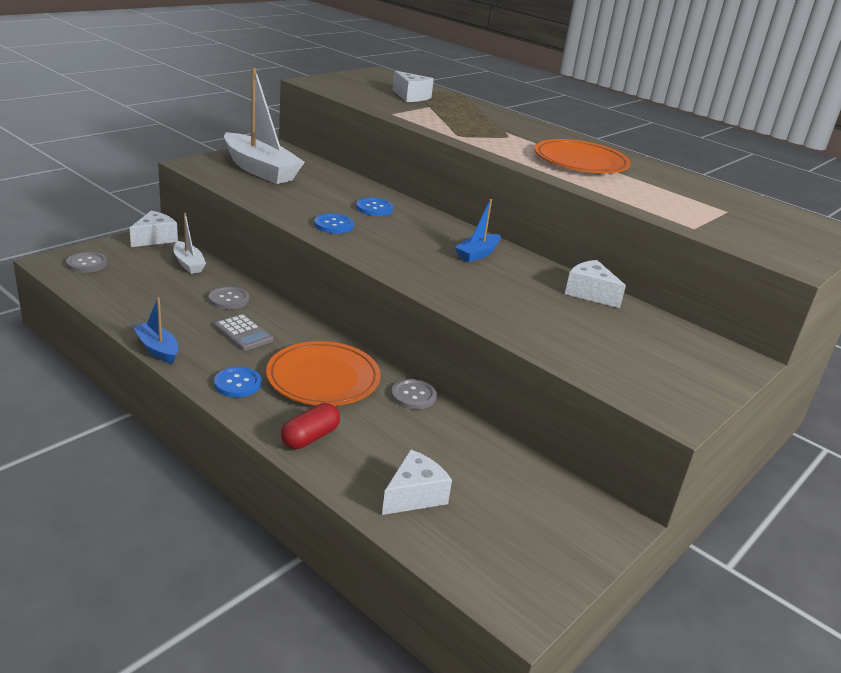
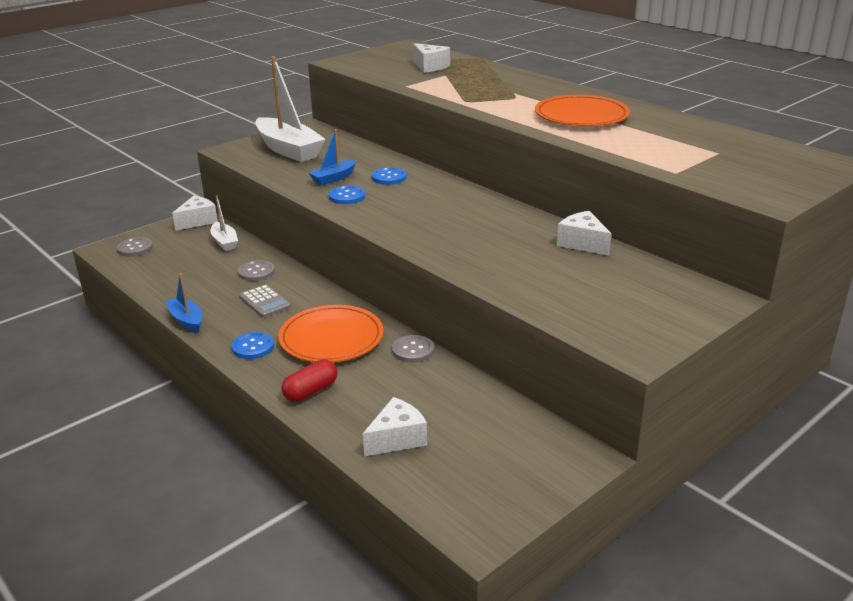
camera: 10 degrees right, 0 degrees up
blue boat [455,199,501,262] -> blue boat moved to [308,129,356,185]

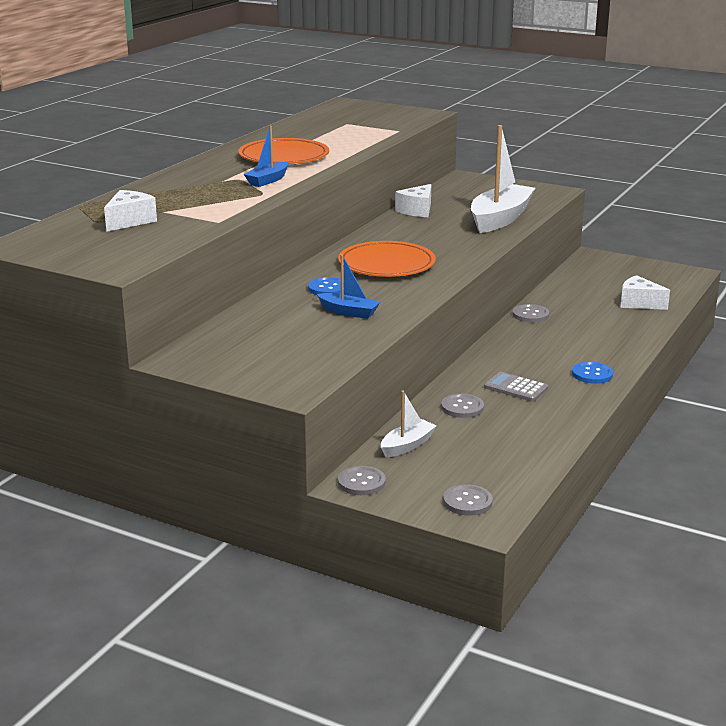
camera: 110 degrees left, 5 degrees down
blue boat [165,273,202,332] -> blue boat moved to [244,126,289,187]
white cheese [172,196,218,231] -> grey button [338,466,386,495]
grey calculator [239,284,291,318] -> grey calculator turned 90 degrees counterclockwise [484,372,548,402]
white boat [255,56,326,162] -> white boat moved to [471,125,535,233]
orange plate [278,305,383,362] -> orange plate moved to [338,241,436,277]
red capsule [281,360,337,402] -> none
blue button [328,186,365,204] -> none

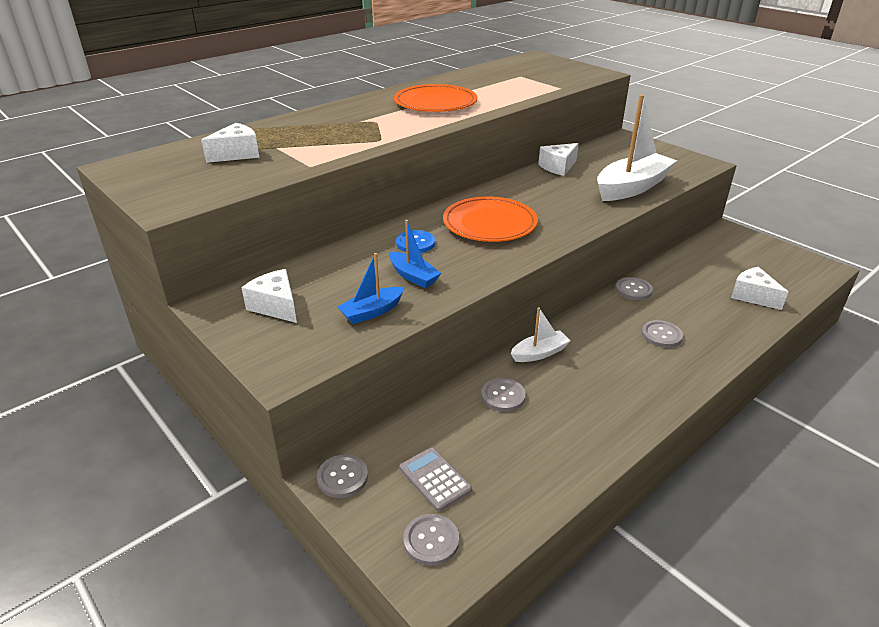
camera: 20 degrees right, 10 degrees up
blue boat [244,126,289,187] -> blue boat moved to [337,253,405,324]
white boat [381,391,437,457] -> white boat moved to [511,307,571,362]
grey calculator [484,372,548,402] -> grey calculator moved to [400,447,472,511]
blue button [572,362,613,384] -> none
none -> white cheese [241,269,297,323]
none -> grey button [642,320,683,348]

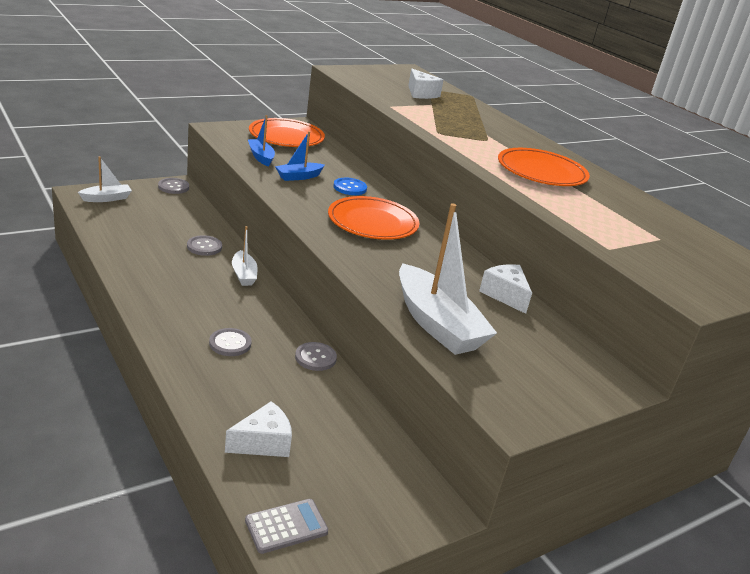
camera: 95 degrees right, 5 degrees down
white cheese [241,269,297,323] -> orange plate [249,118,325,147]
grey calculator [400,447,472,511] -> grey calculator moved to [245,499,328,554]
grey button [403,514,459,566] -> white boat [78,156,132,202]

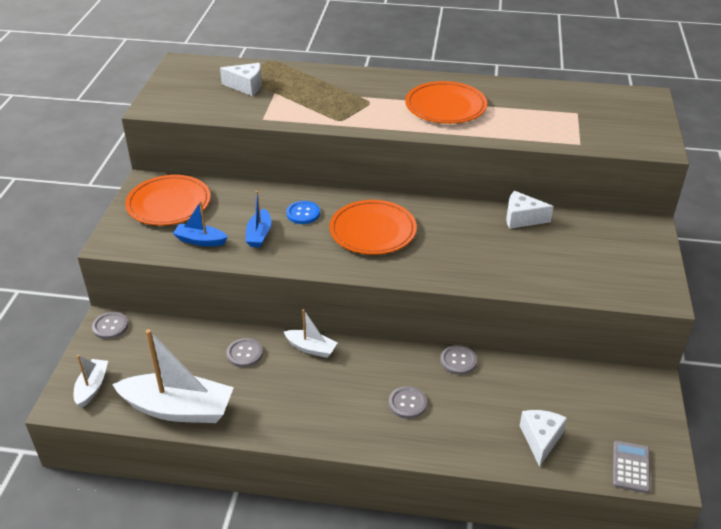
camera: 45 degrees left, 10 degrees up
white boat [399,203,497,355] -> white boat moved to [112,329,234,423]

